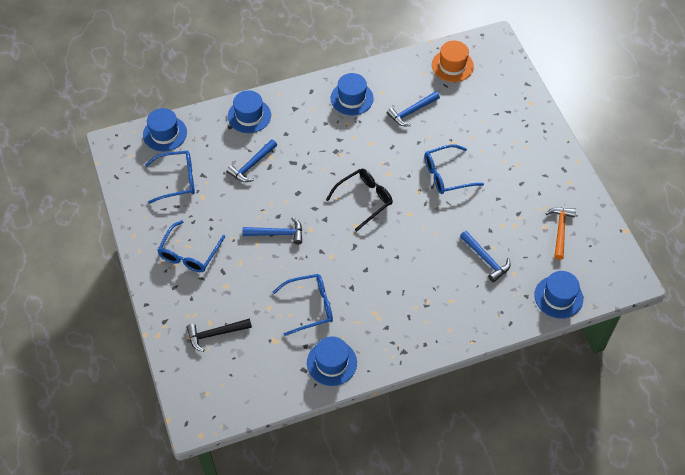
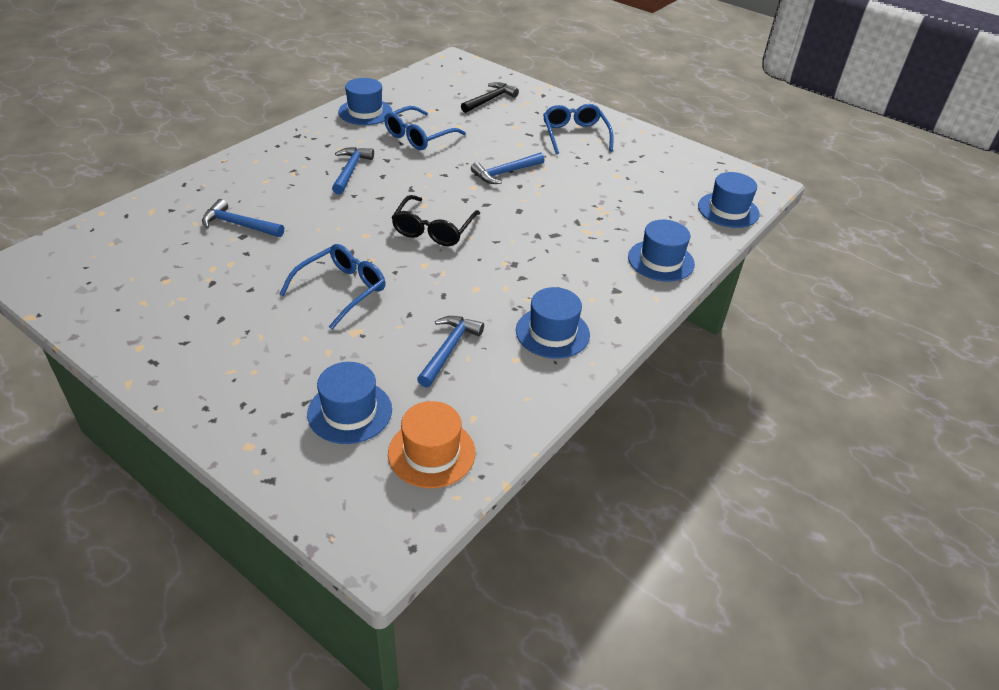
camera: 145 degrees right, 15 degrees down
blue glasses [145,151,195,204] -> none
blue hammer [226,139,277,182] -> blue hammer moved to [332,147,374,194]
blue hat [534,271,583,319] -> blue hat moved to [307,362,392,444]
orange hammer [545,207,576,260] -> none

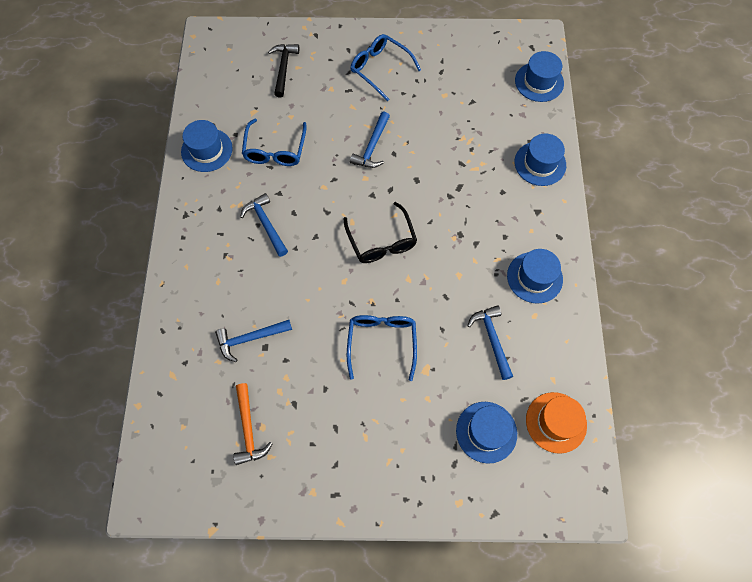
camera: 35 degrees left, 25 degrees up
none -> orange hammer [234,383,273,465]

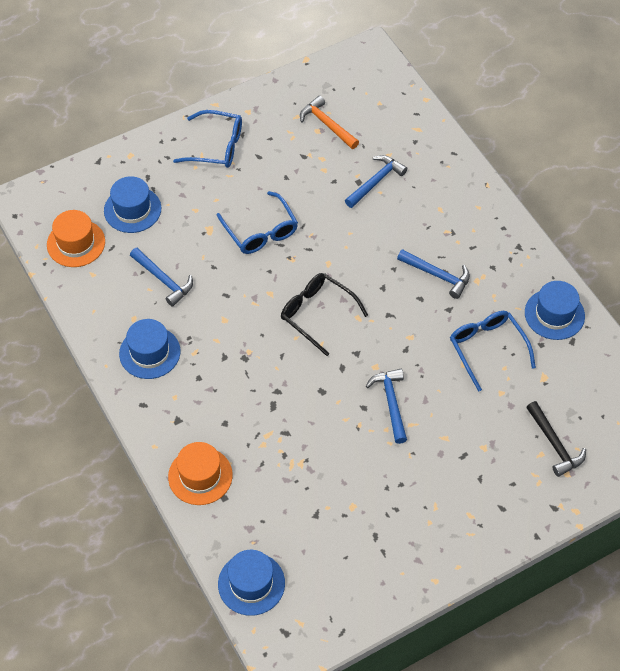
camera: 150 degrees right, 10 degrees down
blue glasses [351,34,421,101] -> blue glasses moved to [173,110,242,168]
blue hat [514,133,566,186] -> orange hat [168,442,233,505]

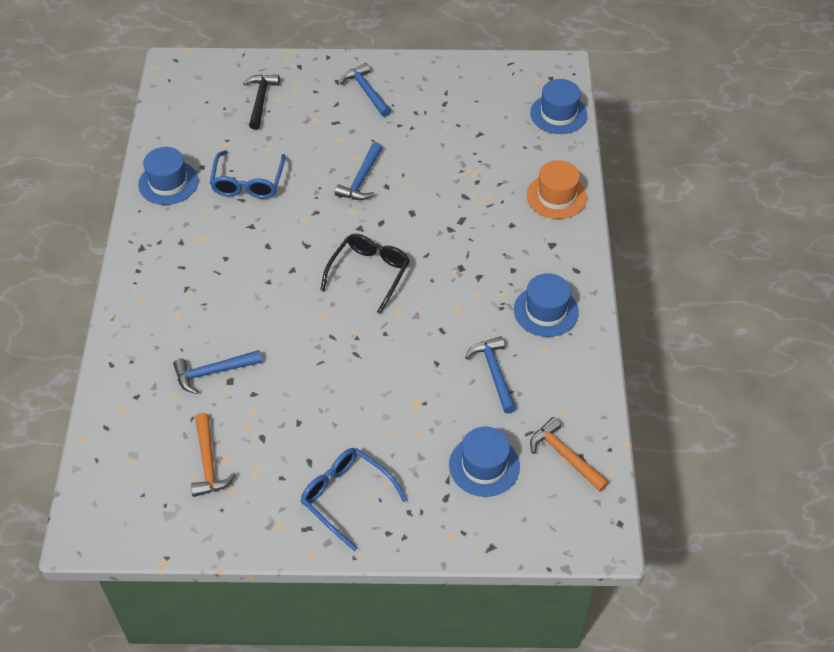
camera: 150 degrees left, 5 degrees down
orange hat [47,210,105,267] -> orange hammer [530,417,609,492]
blue glasses [217,191,298,254] -> none
black glasses [281,273,368,356] -> black glasses turned 135 degrees counterclockwise [320,234,410,314]
blue hammer [397,249,470,299] -> blue hammer moved to [340,63,391,117]

